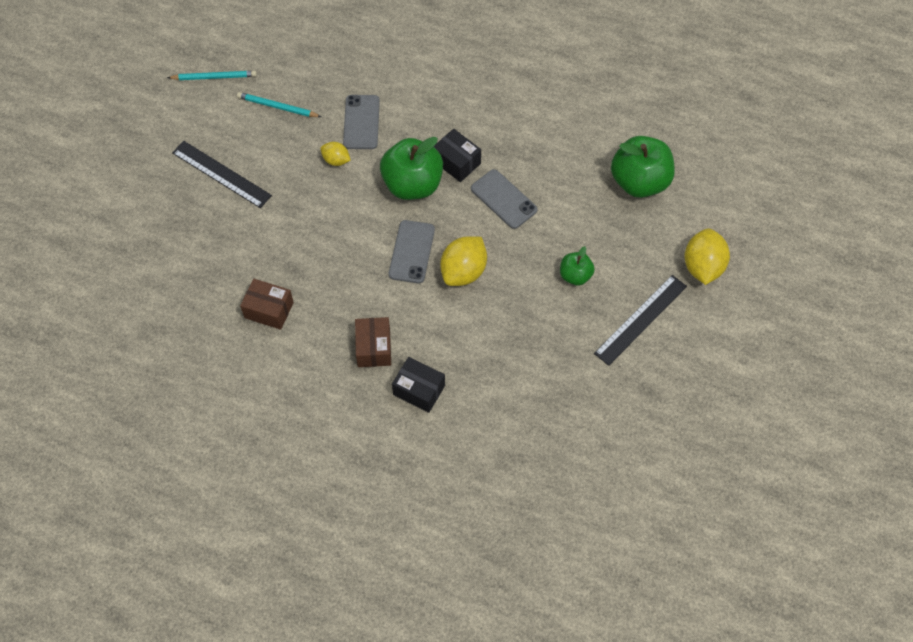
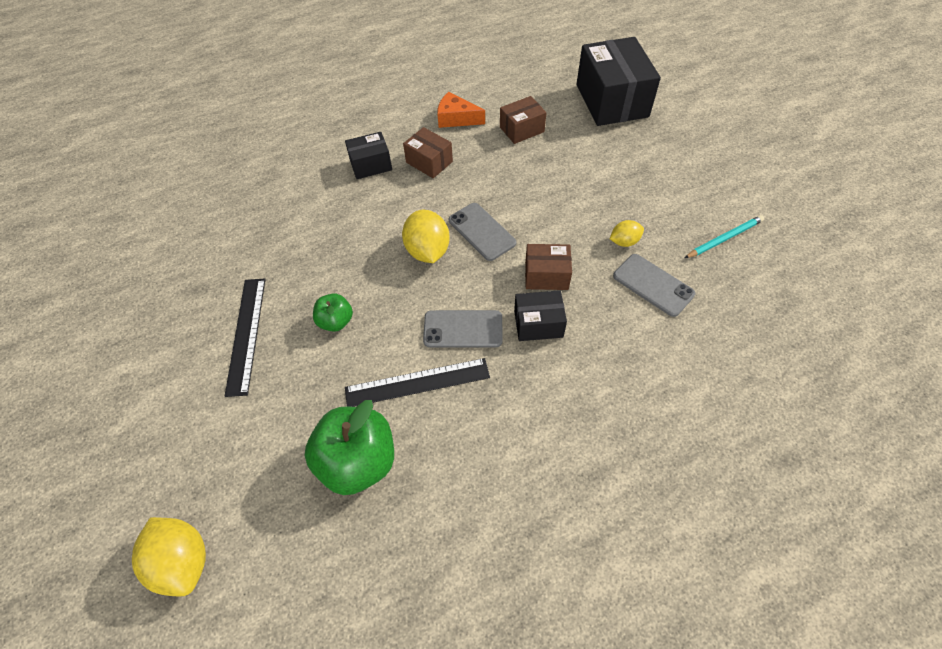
camera: 135 degrees right, 5 degrees down
turquoise pencil [167,71,257,80] -> none
black ruler [172,141,272,208] -> black ruler moved to [345,358,490,407]
green apple [380,137,443,200] -> brown box [525,244,572,290]
yellow lemon [684,228,730,285] -> yellow lemon moved to [132,517,206,596]
none -> orange cheese [437,92,485,128]
none -> black box [576,37,661,126]

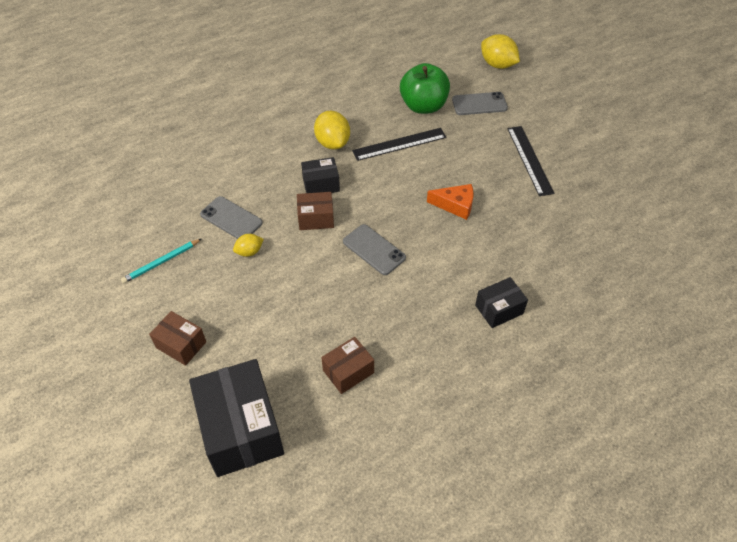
camera: 170 degrees right, 5 degrees down
green apple [313,293,353,332] -> none
yellow lemon [402,210,450,263] -> yellow lemon moved to [314,111,350,150]
brown box [403,127,453,178] -> brown box moved to [149,311,206,366]
grey phone [423,310,503,347] -> grey phone moved to [452,92,508,115]
orange cheese [437,92,485,128] -> orange cheese moved to [427,184,474,220]

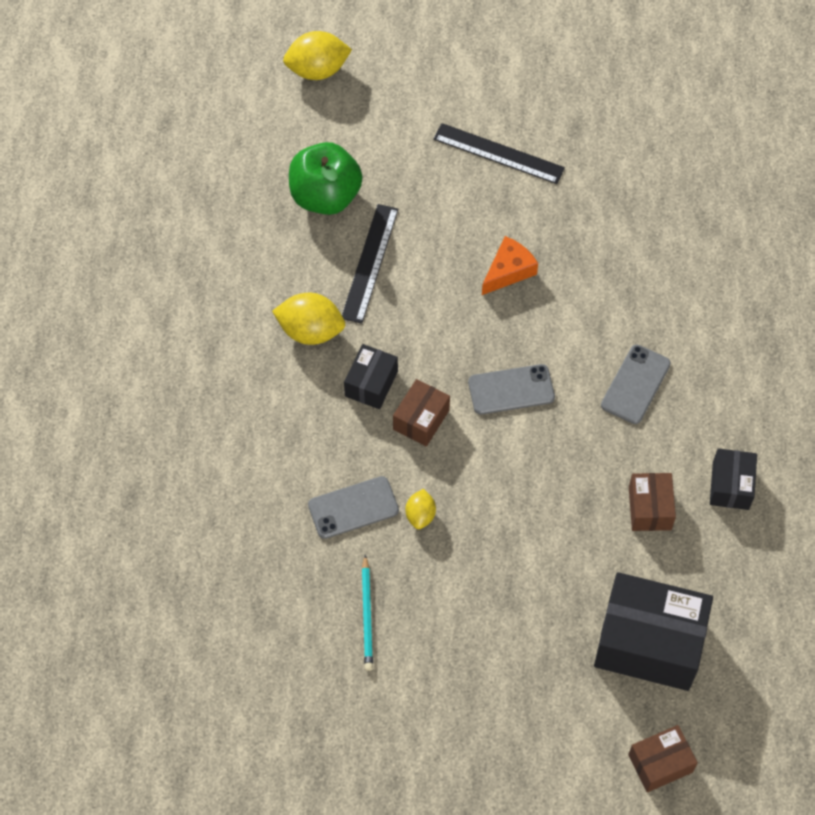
camera: 55 degrees left, 10 degrees up
brown box [149,311,206,366] -> brown box moved to [628,725,698,792]
grey phone [452,92,508,115] -> grey phone moved to [601,345,671,424]
black box [475,277,528,328] -> black box moved to [710,448,757,510]

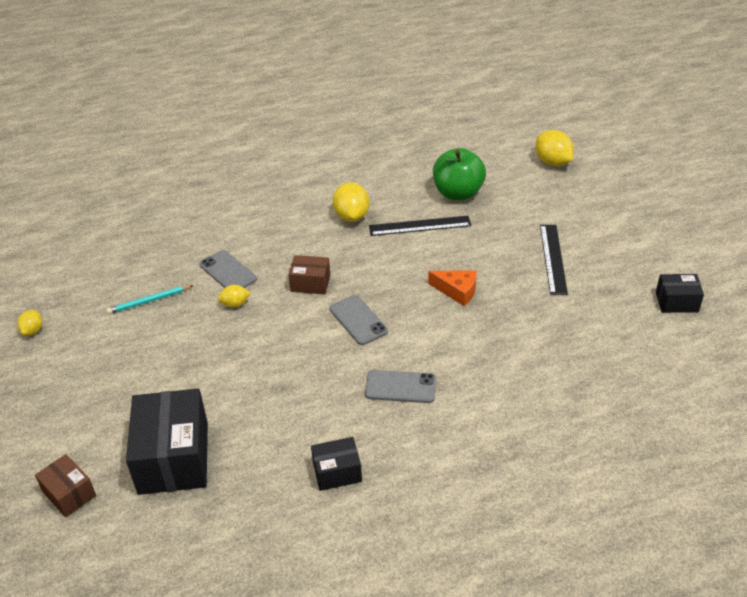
camera: 70 degrees right, 20 degrees down
black box [344,344,398,409] -> black box moved to [656,274,704,313]
brown box [629,473,676,531] -> none
none -> yellow lemon [17,310,42,336]

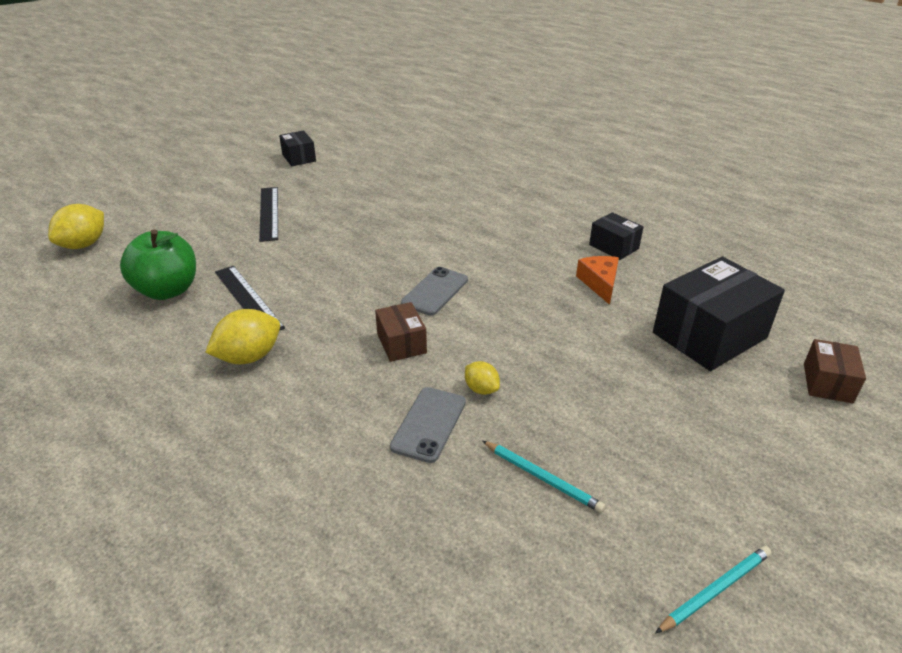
camera: 120 degrees left, 5 degrees down
yellow lemon [17,310,42,336] -> turquoise pencil [655,546,772,633]
grey phone [365,370,436,403] -> none
orange cheese [428,271,477,306] -> orange cheese moved to [576,256,619,305]
black ruler [540,225,568,295] -> black ruler turned 75 degrees counterclockwise [259,187,278,242]

